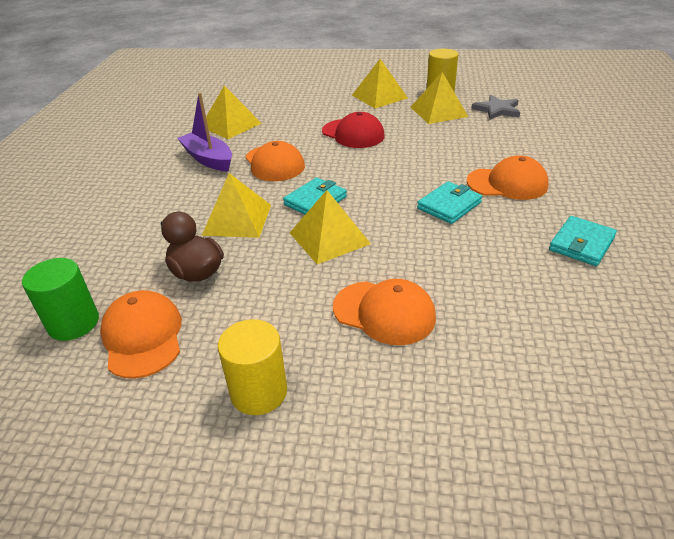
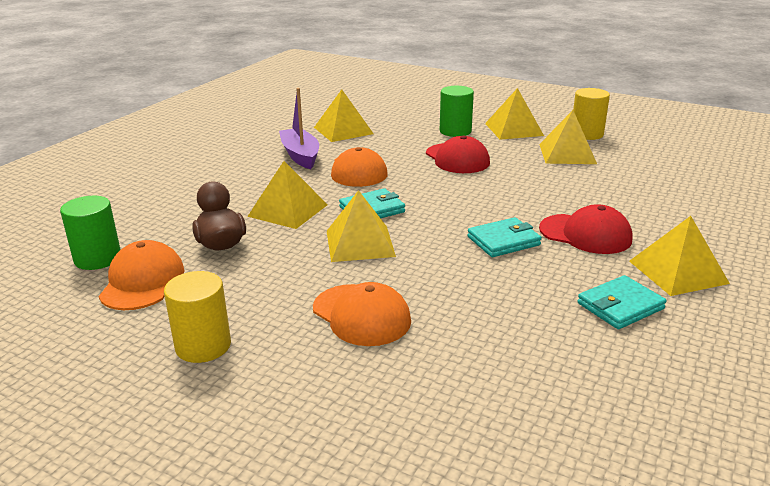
camera: 20 degrees right, 10 degrees down
orange cap [467,155,549,200] -> red cap [539,204,632,254]
grey star [471,95,520,120] -> none
none -> green cylinder [440,86,474,137]
none -> yellow pyramid [629,216,730,296]

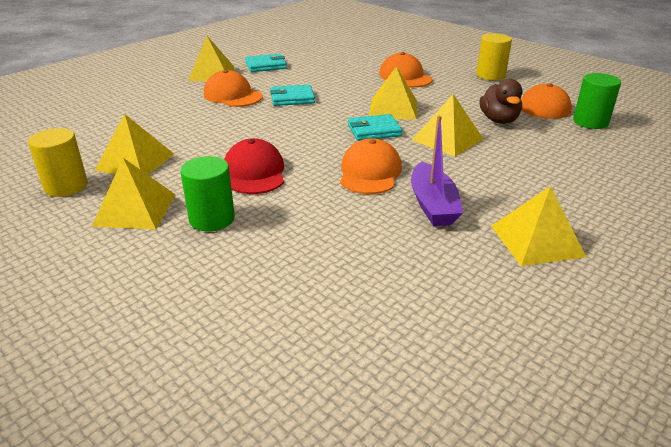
camera: 165 degrees left, 5 degrees up
yellow pyramid [314,90,374,142] -> yellow pyramid moved to [491,186,586,266]
red cap [539,204,632,254] -> orange cap [204,70,263,107]

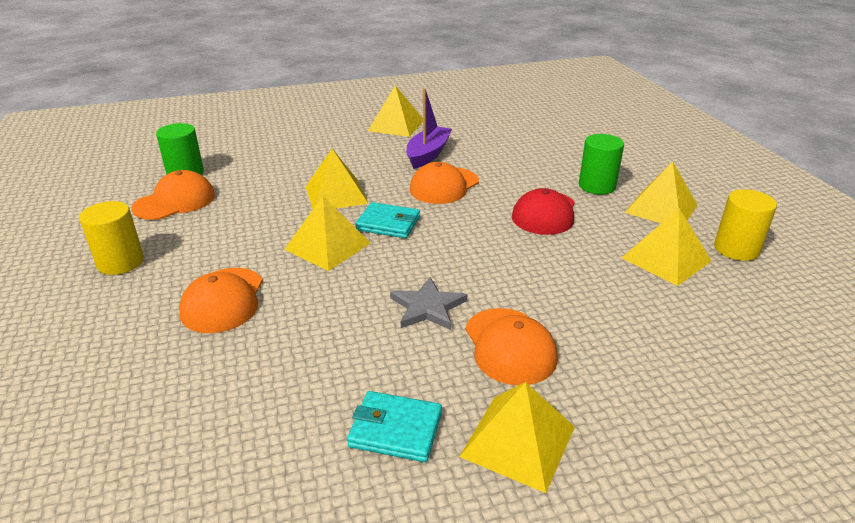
camera: 150 degrees left, 0 degrees up
turquoise wallet [270,85,315,106] -> grey star [390,277,467,330]
brown duck [480,79,522,124] -> none

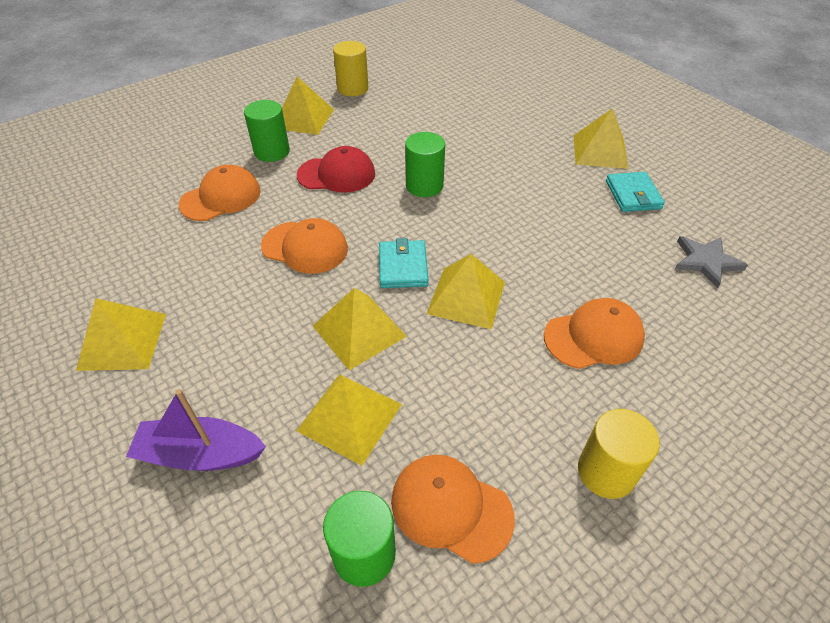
camera: 110 degrees left, 15 degrees up
grey star [390,277,467,330] -> grey star moved to [675,236,748,288]
purple boat [406,88,452,169] -> purple boat moved to [126,389,266,471]
orange cap [465,308,558,385] -> orange cap moved to [179,165,261,221]
yellow pyramid [622,208,711,286] -> yellow pyramid moved to [296,374,402,466]
none -> green cylinder [405,132,445,197]

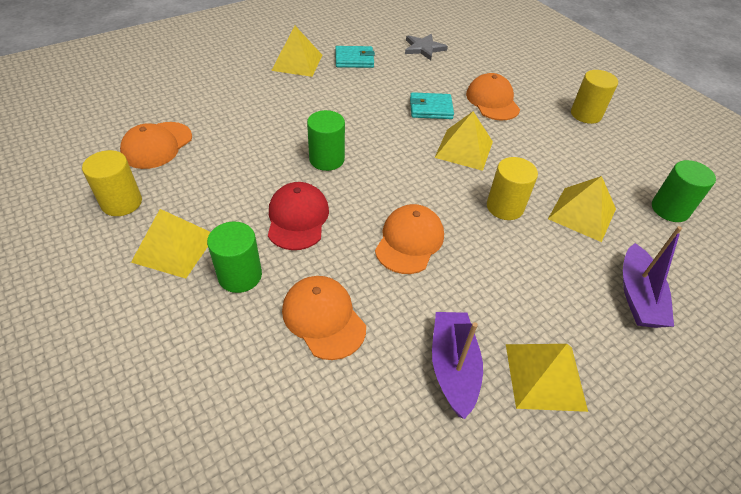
camera: 90 degrees left, 0 degrees up
yellow pyramid [313,288,407,370] -> yellow cylinder [487,157,538,220]
turquoise wallet [379,238,428,288] -> turquoise wallet moved to [410,92,454,119]
orange cap [391,454,515,564] -> orange cap moved to [120,122,192,169]
none -> purple boat [432,312,483,419]

